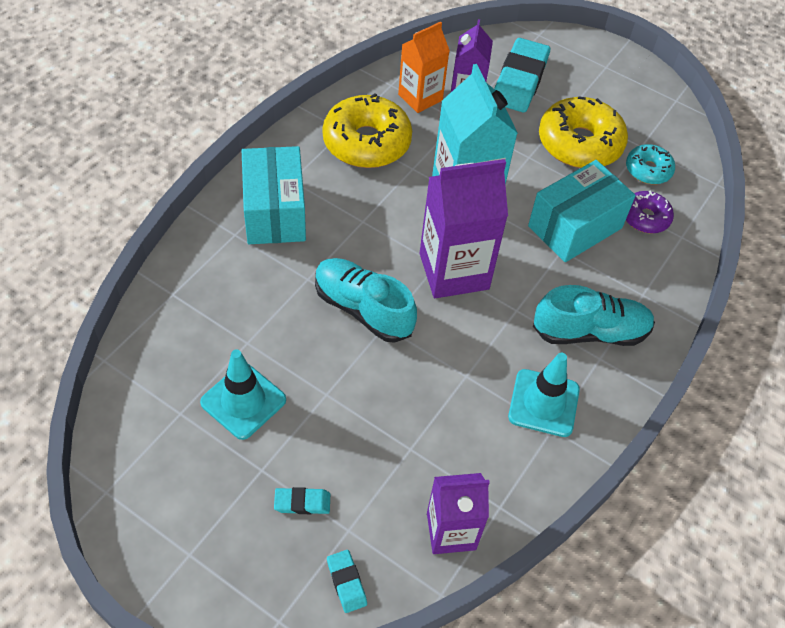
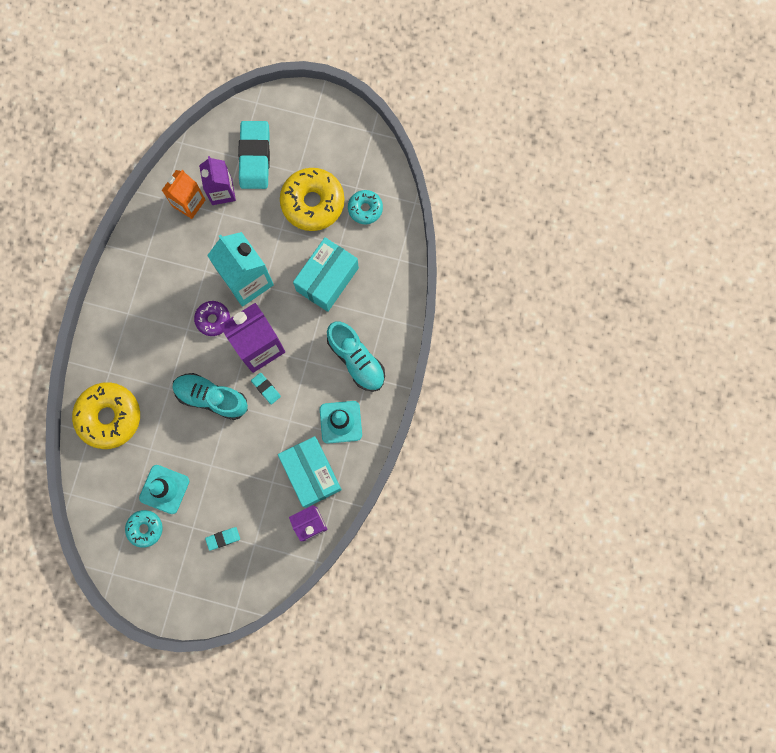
camera: 15 degrees left, 25 degrees up
turquoise box [242,146,306,244] -> turquoise box moved to [278,436,342,508]
yellow donut [322,93,412,168] -> yellow donut moved to [72,382,140,449]
turquoise eraser [327,550,367,613] -> turquoise eraser moved to [251,373,281,405]
turquoise shoe [533,285,655,346] -> turquoise shoe turned 75 degrees clockwise [327,321,385,392]
purple donut [626,191,674,234] -> purple donut moved to [194,301,230,336]
none -> turquoise donut [125,510,163,548]

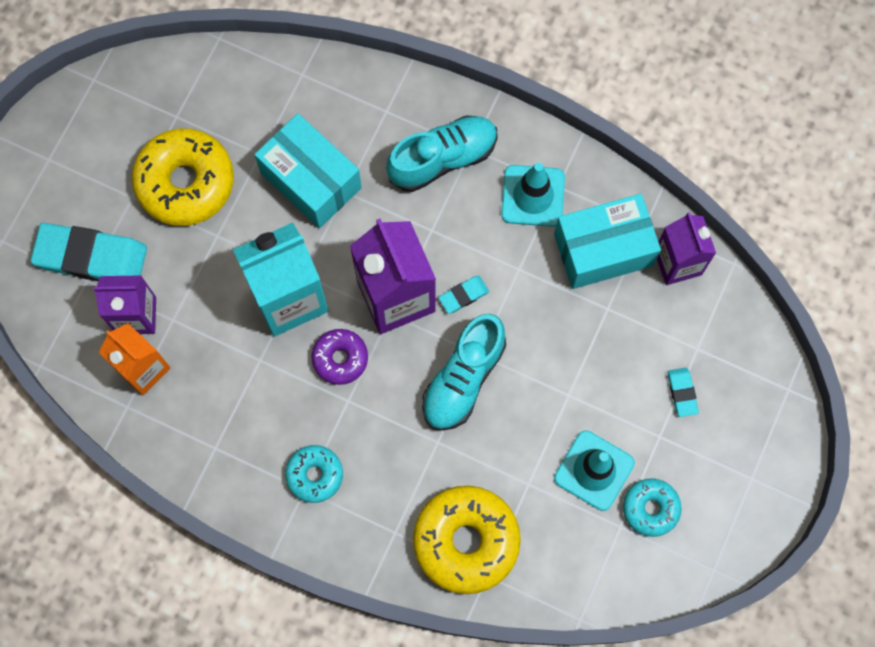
camera: 80 degrees left, 5 degrees down
turquoise donut [348,190,383,224] -> turquoise donut moved to [285,445,343,503]

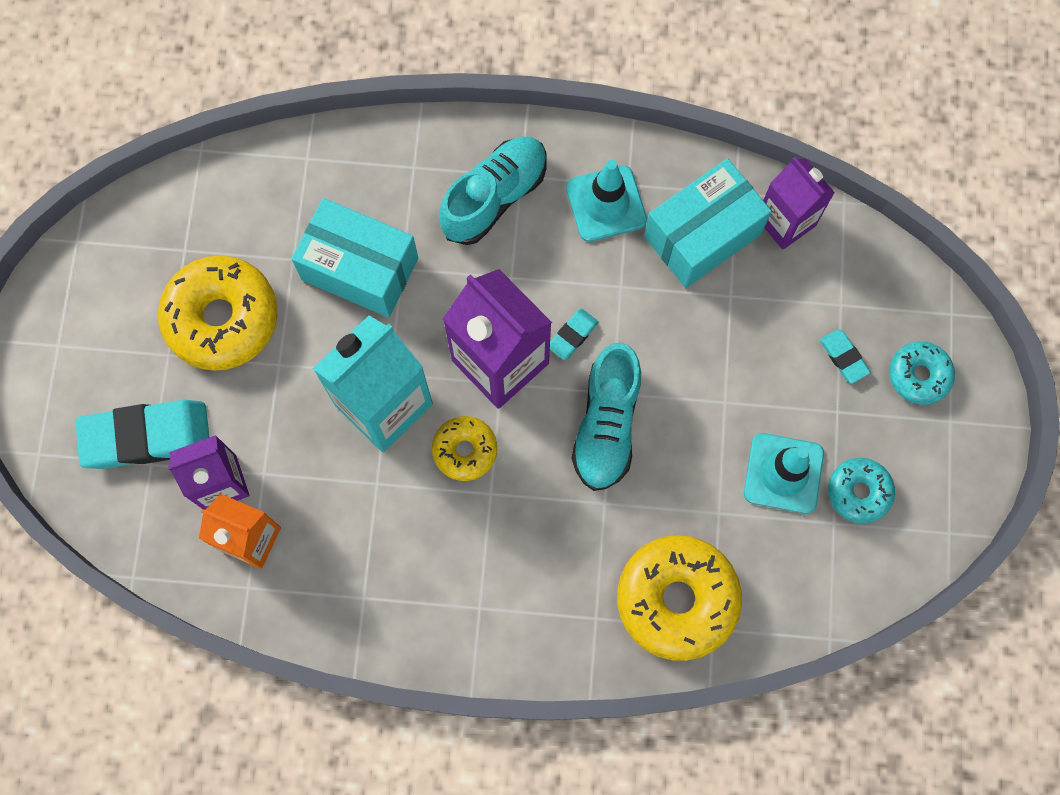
camera: 20 degrees left, 0 degrees up
turquoise donut [285,445,343,503] -> turquoise donut moved to [889,341,955,405]
purple donut [311,329,368,385] -> yellow donut [432,416,497,481]

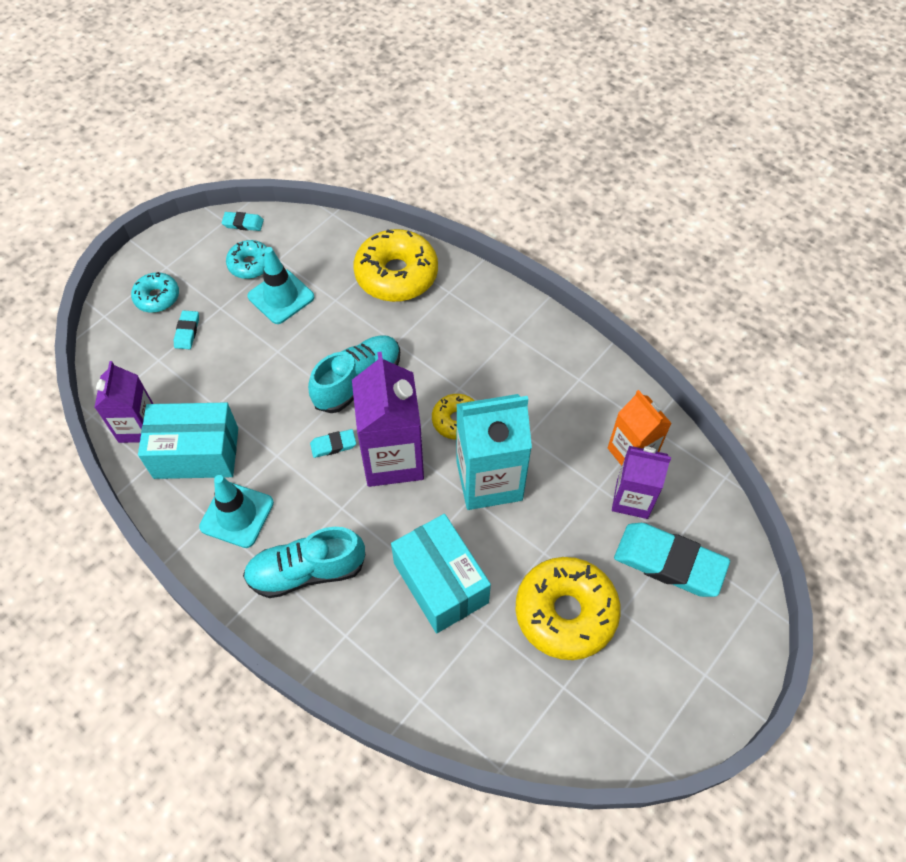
camera: 145 degrees left, 15 degrees down
none -> turquoise eraser [222,212,264,231]

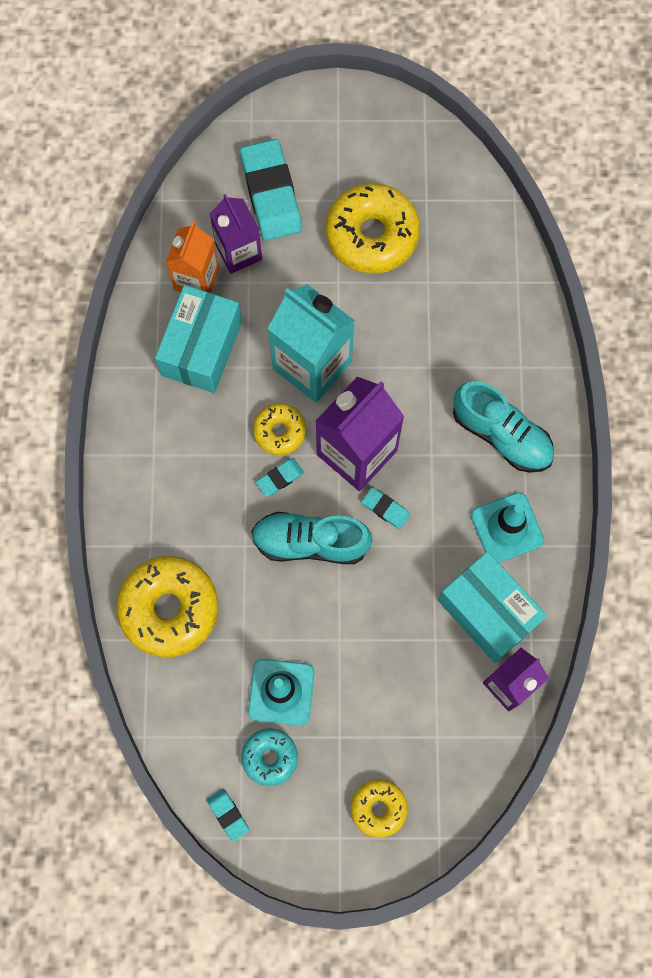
camera: 130 degrees left, 15 degrees up
turquoise donut [131,272,179,313] -> yellow donut [351,779,408,838]
turquoise eraser [174,310,199,349] -> turquoise eraser moved to [256,458,304,497]
turquoise box [391,514,491,633] -> turquoise box moved to [155,285,242,393]

